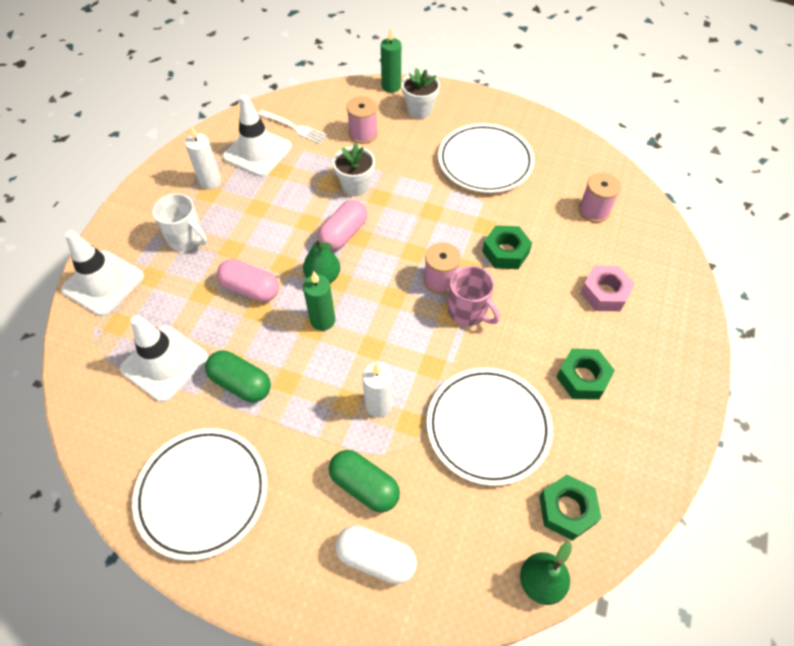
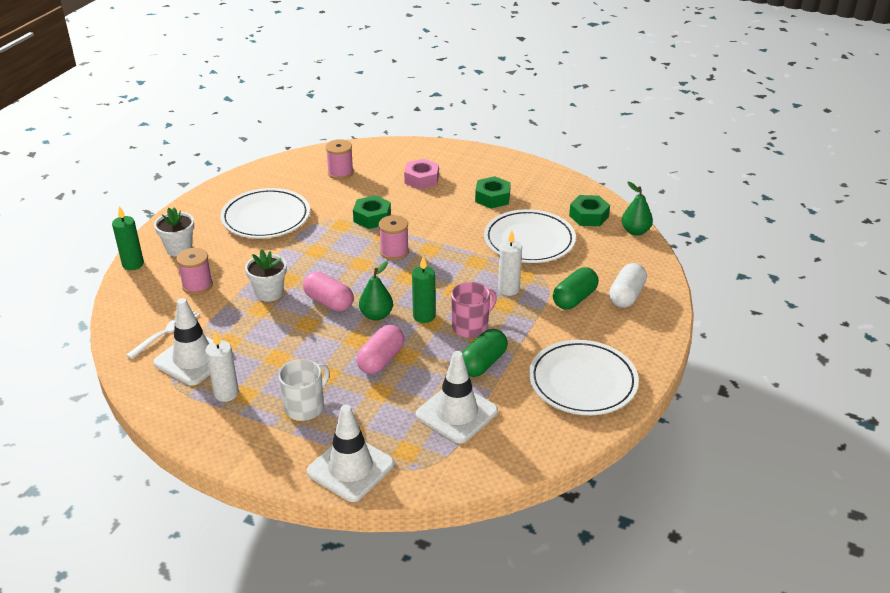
camera: 85 degrees left, 20 degrees down
pink mug [448,266,500,326] -> pink mug moved to [451,282,497,338]

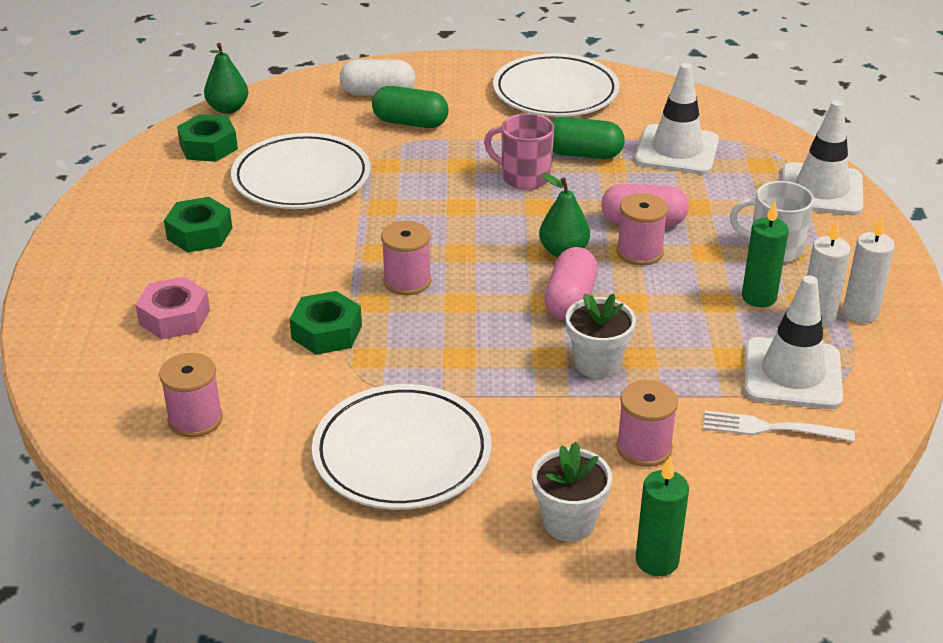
camera: 115 degrees left, 0 degrees up
green candle [412,256,436,323] -> green candle moved to [742,201,789,307]
white candle [498,230,522,296] -> white candle moved to [843,216,895,323]
none -> pink spool [617,193,668,266]

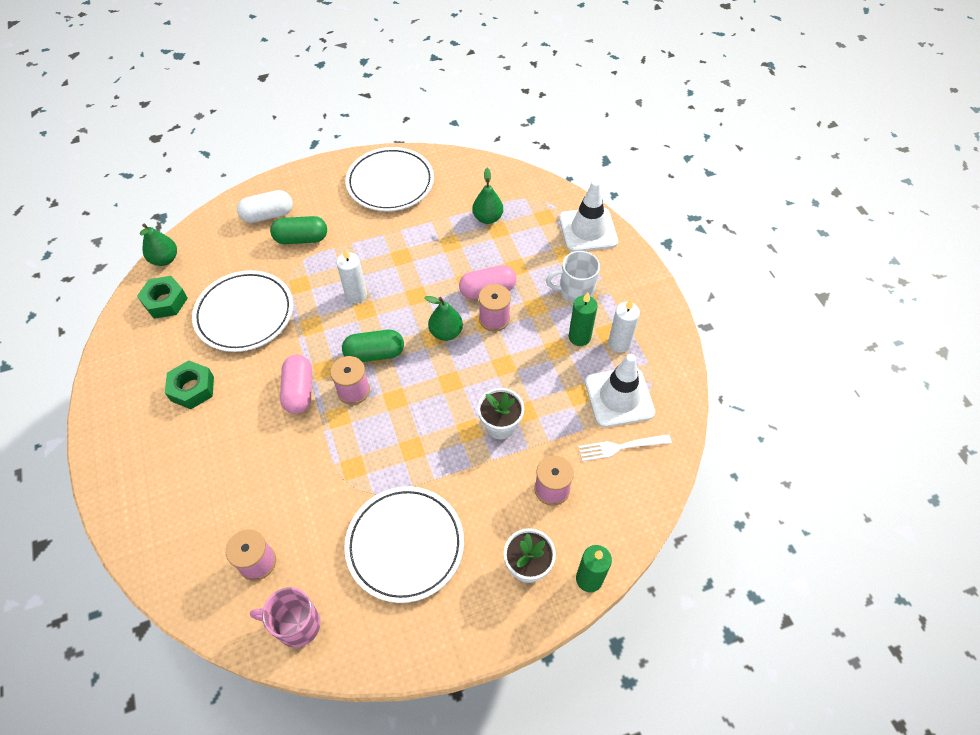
camera: 20 degrees left, 20 degrees up
pink nut [135,277,210,339] -> none
green nut [290,291,362,355] -> none
pink mug [484,113,554,190] -> pink mug moved to [250,587,321,648]
pink capsule [544,247,598,320] -> pink capsule moved to [280,355,312,414]
green capsule [552,117,625,159] -> green capsule moved to [342,330,404,362]
white traffic cone [635,63,719,175] -> green pear [472,168,503,224]
white candle [843,216,895,323] -> white candle moved to [336,248,367,303]

